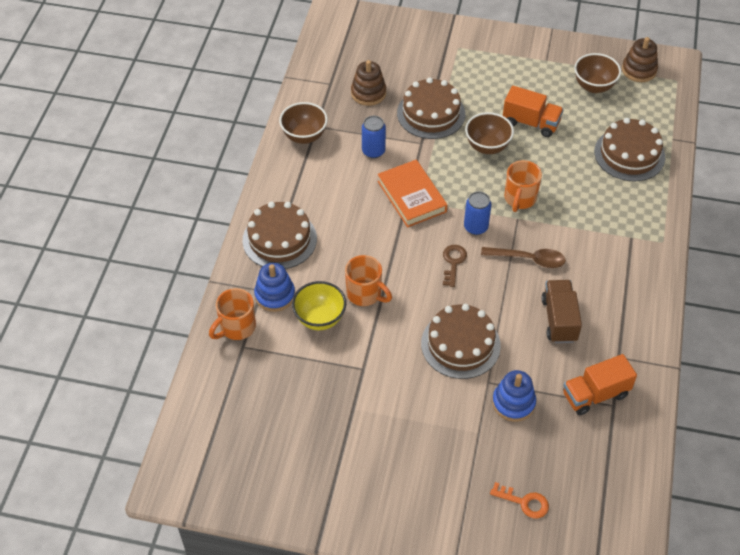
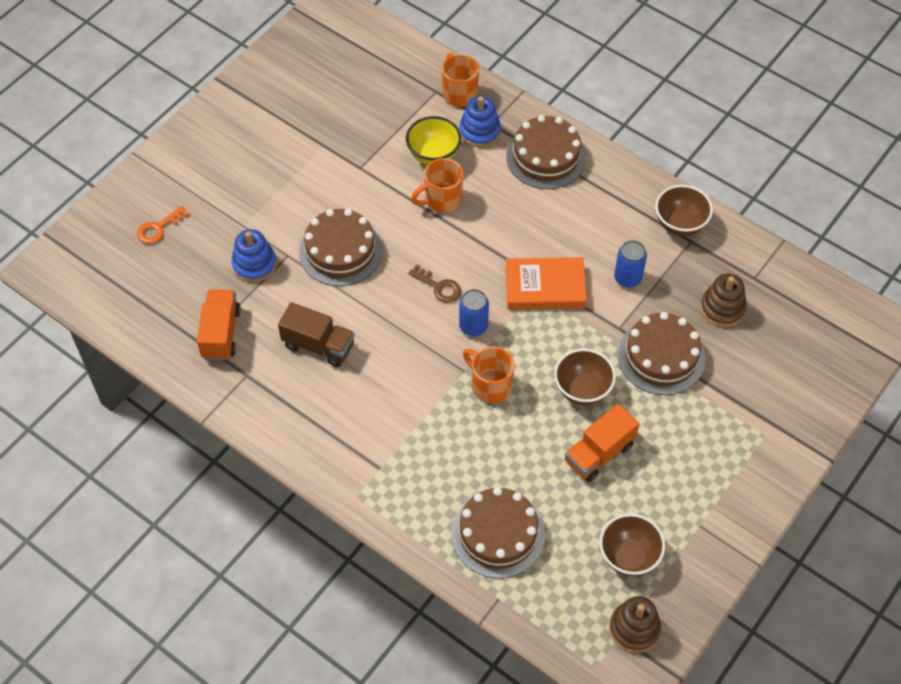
camera: 115 degrees right, 5 degrees up
brown spoon [481,247,566,268] -> none

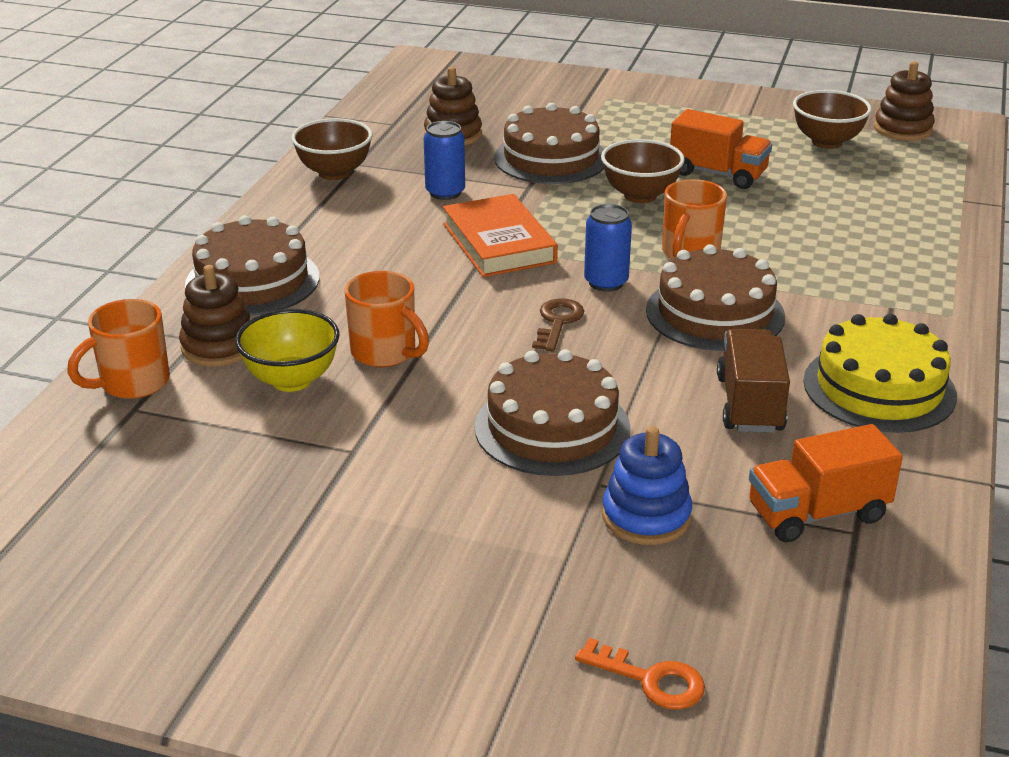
camera: 110 degrees left, 25 degrees down
brown cake [451,487,545,578] -> brown cake moved to [646,244,785,351]
blue stacking toy [459,96,501,147] -> brown stacking toy [179,265,251,367]
none -> yellow cake [803,314,957,433]

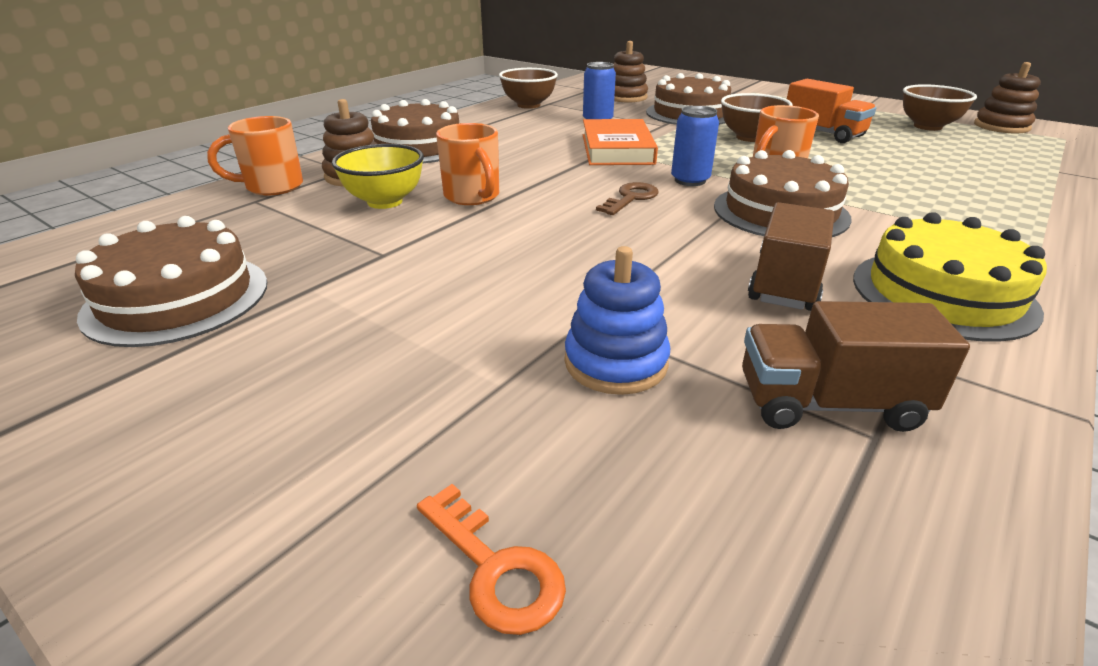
camera: 20 degrees right, 0 degrees up
brown cake [474,349,631,476] -> brown cake moved to [75,216,267,347]
orange truck [749,424,903,543] -> brown truck [742,301,970,432]

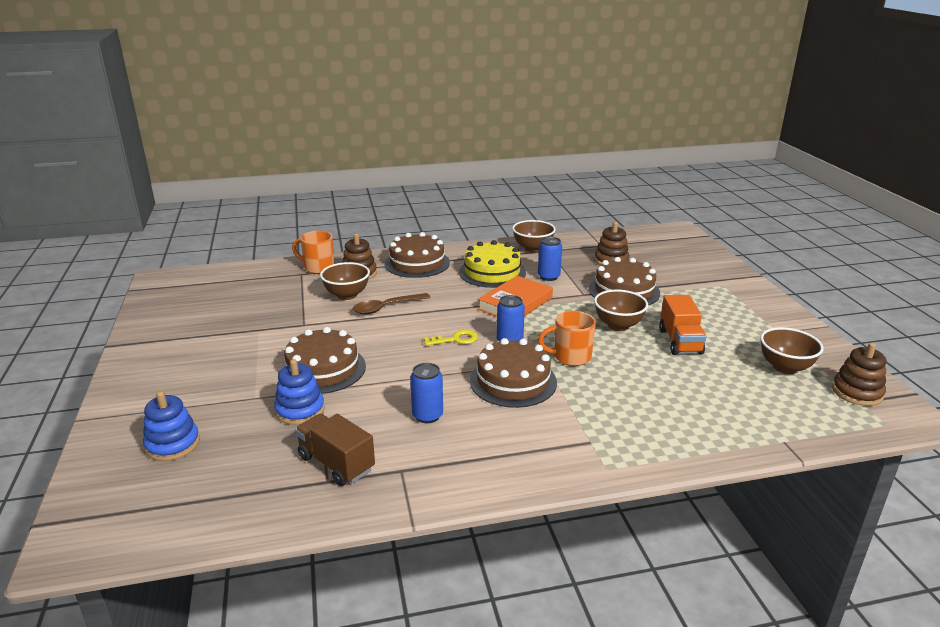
camera: 40 degrees right, 5 degrees down
brown cake [75,216,267,347] -> brown cake moved to [280,327,366,394]
yellow bowl [332,144,424,209] -> brown bowl [320,262,370,300]
orange key [417,484,566,635] -> blue stacking toy [143,391,200,461]
orange mug [436,123,499,205] -> brown spoon [352,293,431,314]
brown key [596,182,659,215] -> yellow key [424,330,478,346]
brown truck [748,202,834,311] -> blue can [410,363,443,423]
yellow cake [853,212,1047,342] -> yellow cake moved to [459,240,526,288]

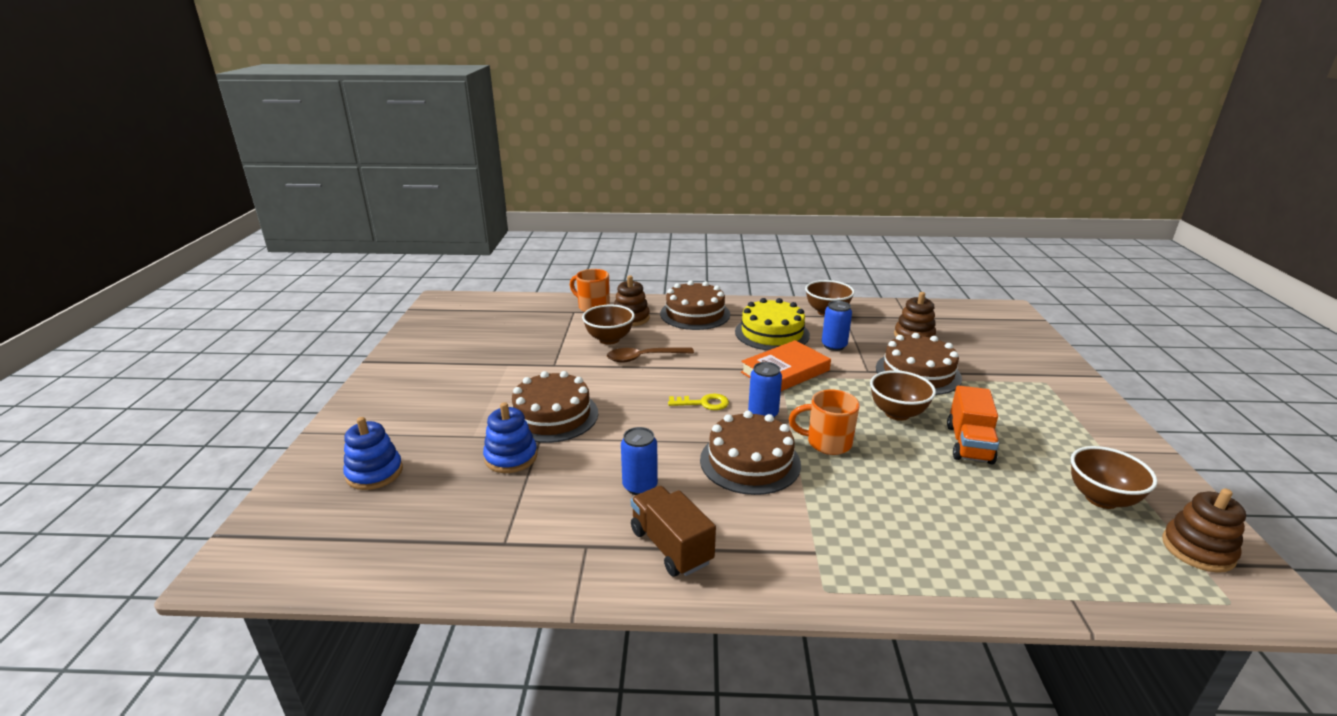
camera: 15 degrees right, 0 degrees up
brown truck [295,414,375,486] -> brown truck moved to [631,486,716,577]

